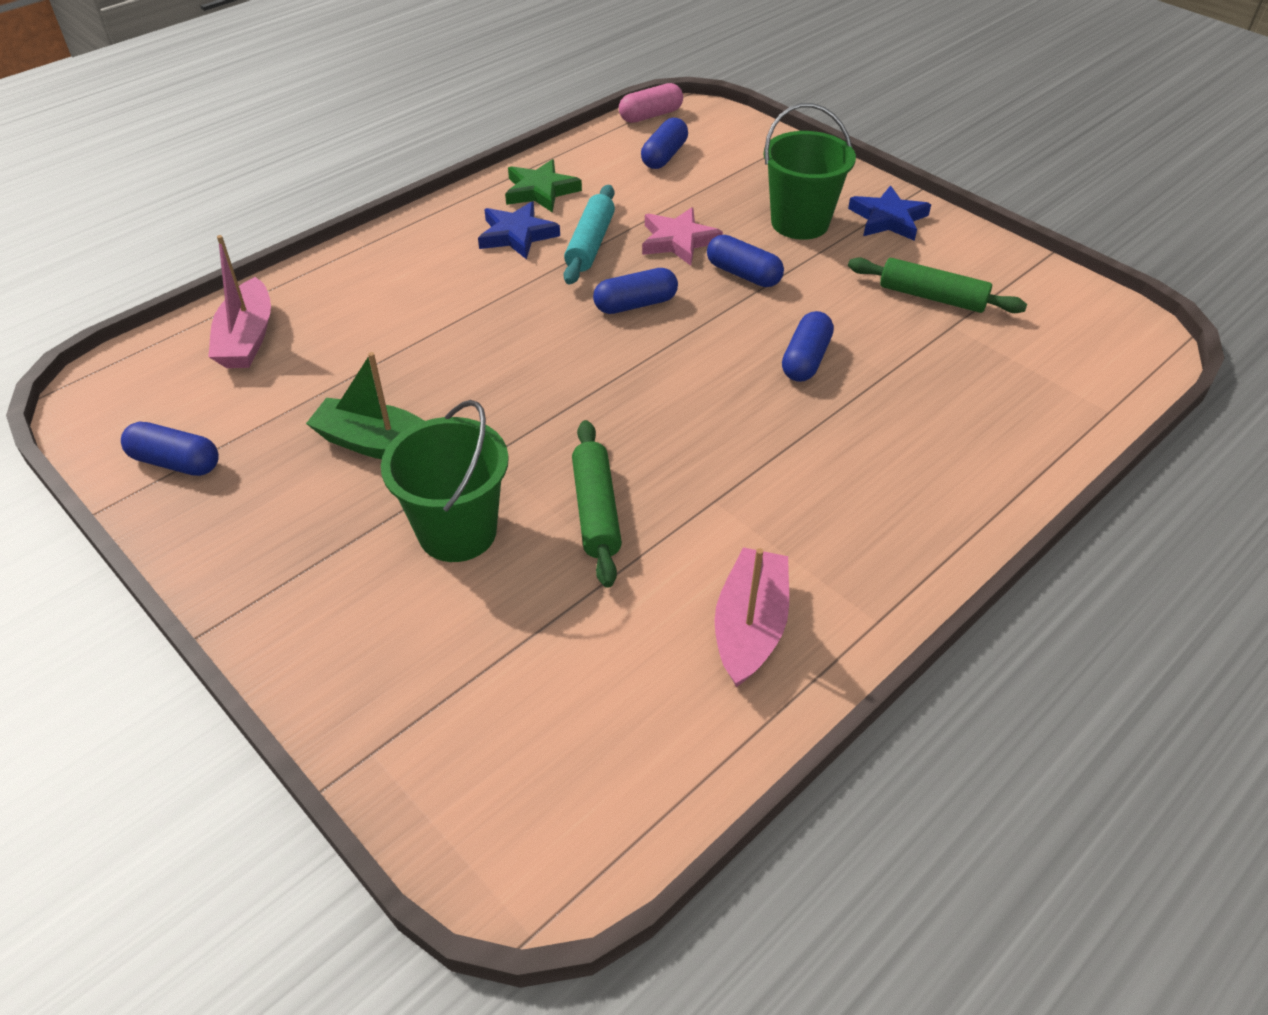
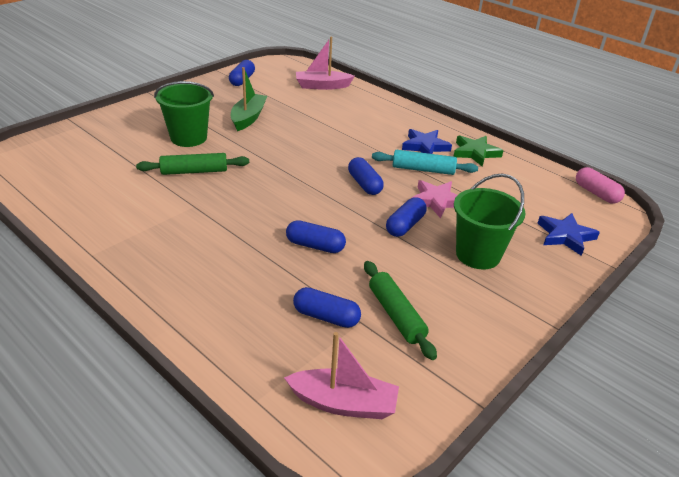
camera: 85 degrees right, 10 degrees down
blue capsule [641,118,688,169] -> blue capsule moved to [293,287,361,328]
pink boat [715,547,789,687] -> pink boat moved to [284,332,399,419]
blue star [848,185,931,241] -> blue star moved to [538,213,600,256]
green rolling pin [848,257,1027,313] -> green rolling pin turned 45 degrees counterclockwise [364,261,437,360]

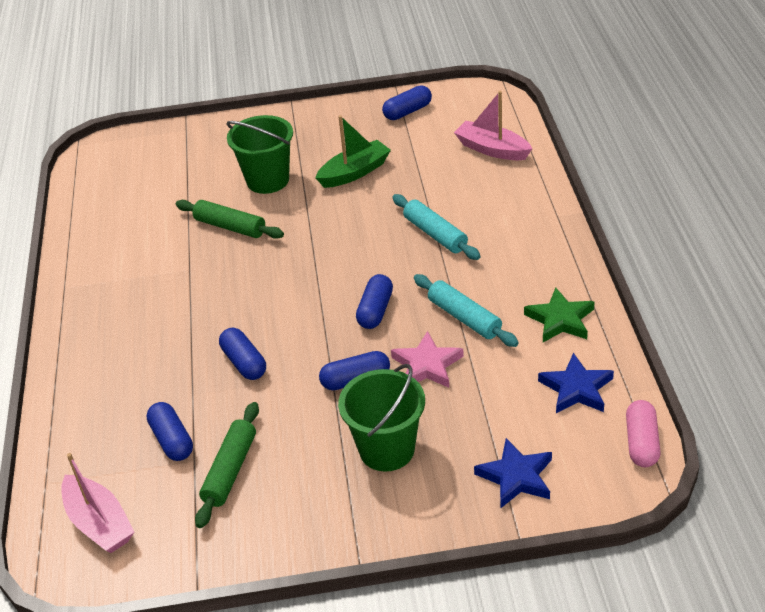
camera: 45 degrees right, 5 degrees up
blue star [402,129,452,154] -> blue star moved to [538,353,614,413]
none -> turquoise rolling pin [392,194,481,260]

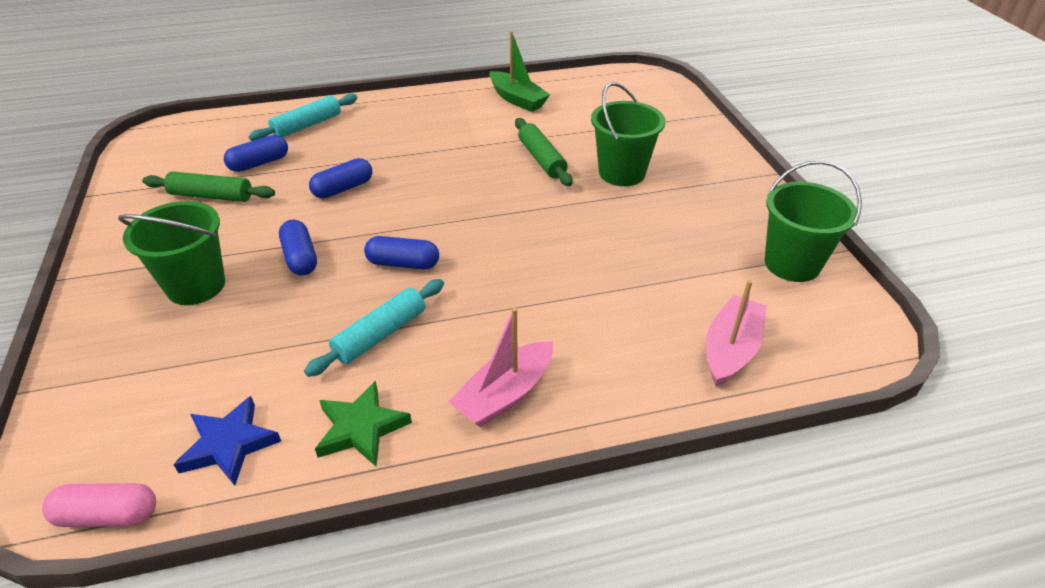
camera: 80 degrees right, 0 degrees up
pink boat [61,453,134,553] -> pink boat moved to [449,307,553,427]
green rolling pin [176,200,284,239] -> green rolling pin turned 45 degrees counterclockwise [515,118,573,186]
green boat [315,115,391,188] -> green boat moved to [489,31,550,112]
blue capsule [382,86,432,120] -> green bucket [765,160,862,282]
pink star [391,331,464,388] -> none
turquoise rolling pin [392,194,481,260] -> turquoise rolling pin moved to [249,94,357,141]
blue star [474,438,552,508] -> none

